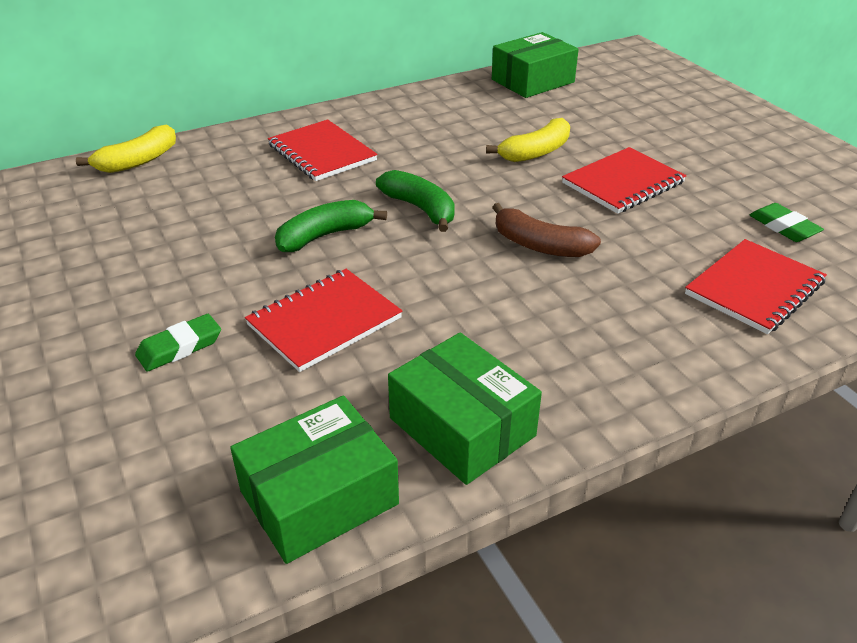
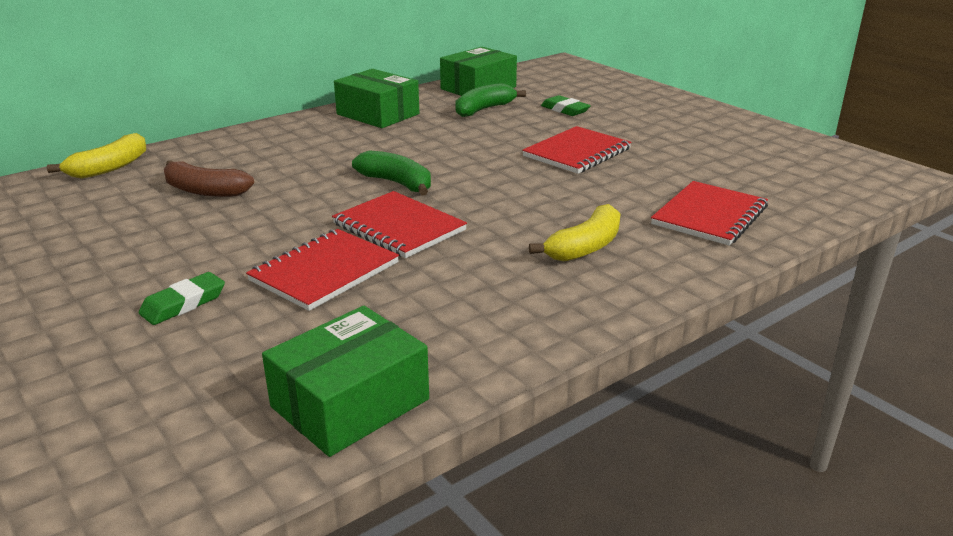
camera: 10 degrees left, 10 degrees down
red notebook [268,119,378,181] -> red notebook moved to [332,191,467,258]
green banana [275,200,387,252] -> green banana moved to [455,83,526,117]
green box [388,333,542,485] -> green box moved to [334,69,419,128]
yellow banana [486,118,570,162] -> yellow banana moved to [529,204,621,261]
brown banana [492,203,601,257] -> brown banana moved to [164,160,254,197]
green eraser [750,203,824,242] -> green eraser moved to [541,95,591,116]

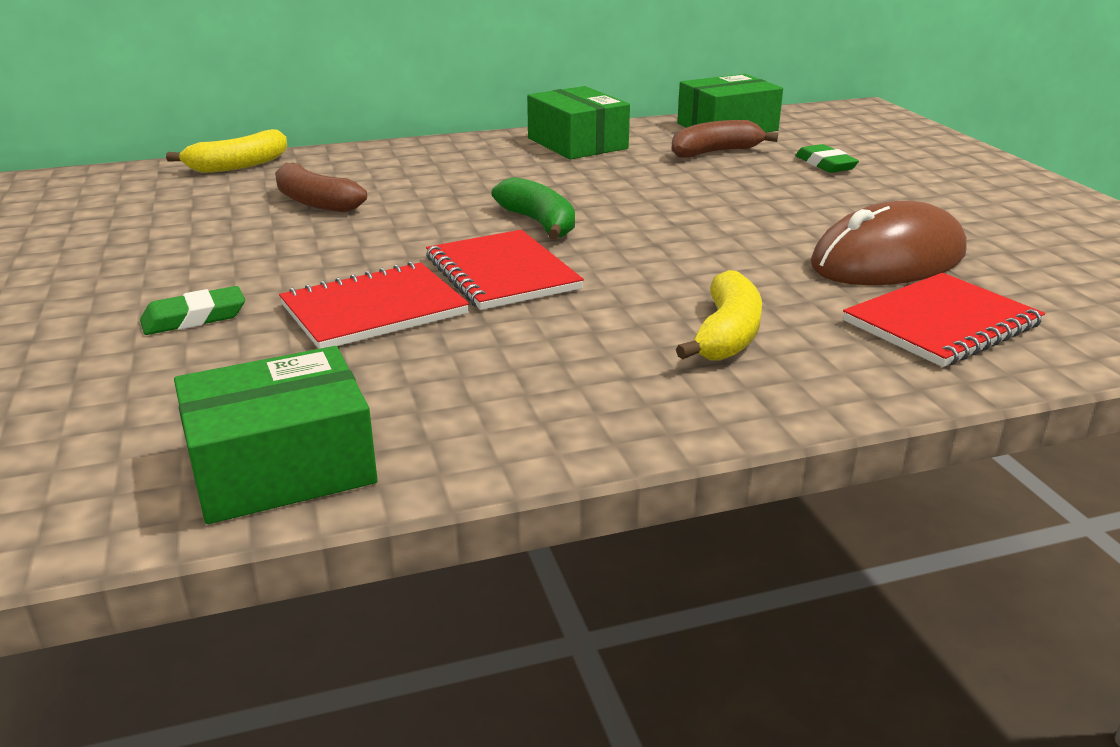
camera: 20 degrees right, 0 degrees up
green banana [455,83,526,117] -> brown banana [671,120,778,158]
red notebook [522,126,631,174] -> none
yellow banana [529,204,621,261] -> yellow banana turned 45 degrees counterclockwise [676,270,762,361]
none -> brown mouse [810,201,967,285]

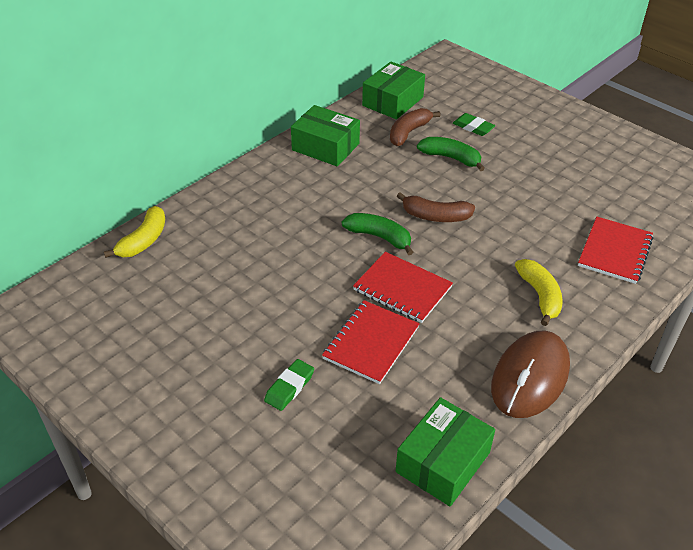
camera: 30 degrees left, 15 degrees up
brown banana [275,162,367,212] -> brown banana moved to [397,192,475,222]
brown mouse [810,201,967,285] -> brown mouse moved to [491,331,570,418]
none -> green banana [417,137,485,171]

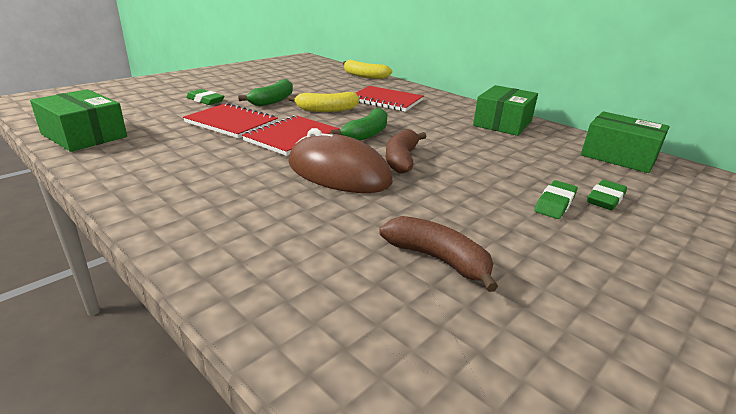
camera: 90 degrees right, 15 degrees down
brown banana [390,108,441,146] -> brown banana moved to [379,216,498,292]
green banana [417,137,485,171] -> green banana moved to [238,79,293,106]
brown mouse [491,331,570,418] -> brown mouse moved to [288,128,393,193]
yellow banana [515,259,563,326] -> yellow banana moved to [288,92,359,112]
red notebook [578,217,654,284] -> red notebook moved to [356,86,423,112]
none -> green eraser [535,180,578,219]

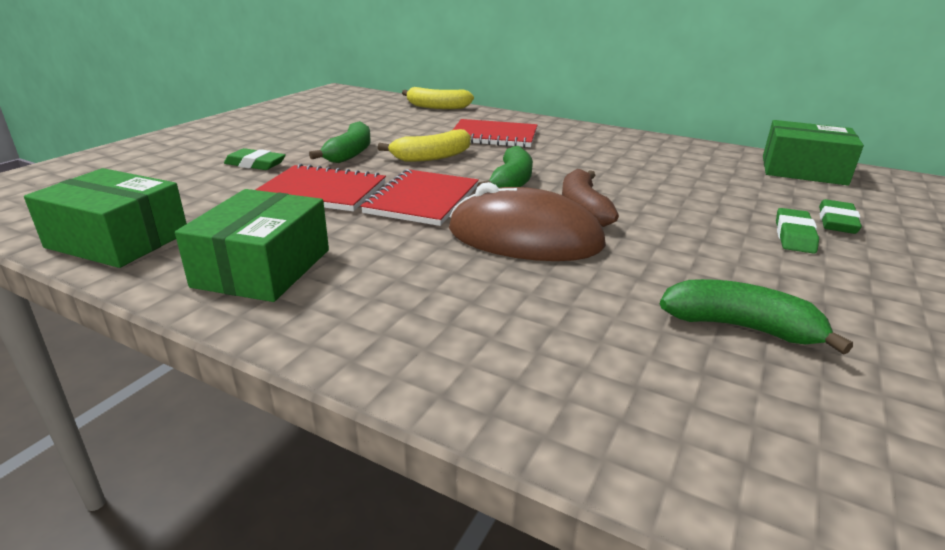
camera: 15 degrees left, 0 degrees up
brown banana [379,216,498,292] -> green banana [660,279,853,355]
green box [473,85,538,136] -> green box moved to [175,189,329,302]

